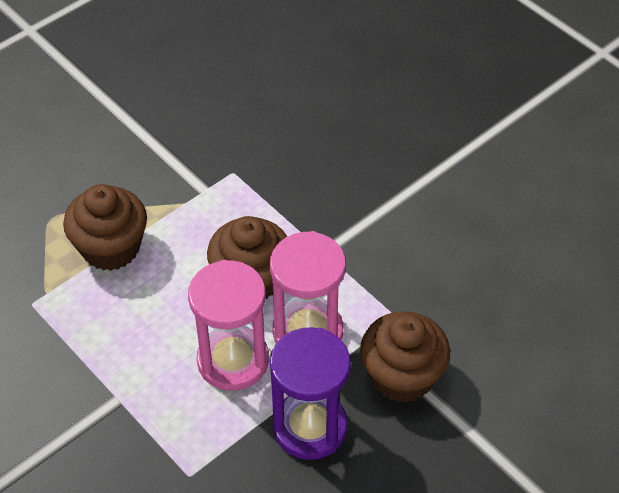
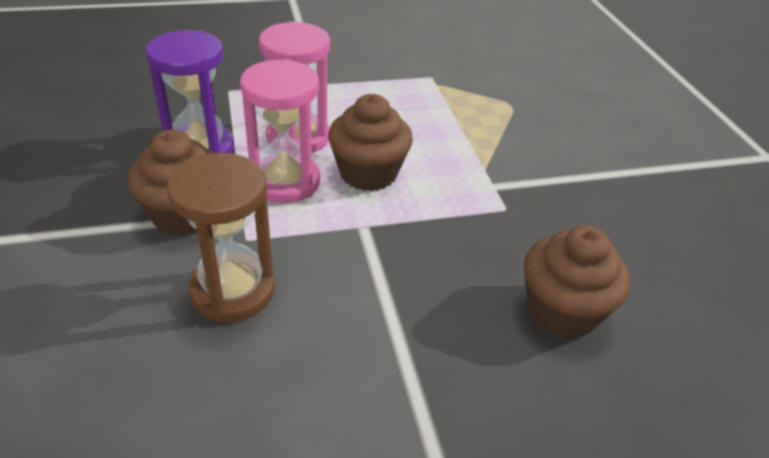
camera: 115 degrees right, 10 degrees down
brown cupcake [63,184,147,271] -> brown cupcake moved to [524,225,630,339]
none -> brown hourglass [167,153,275,322]

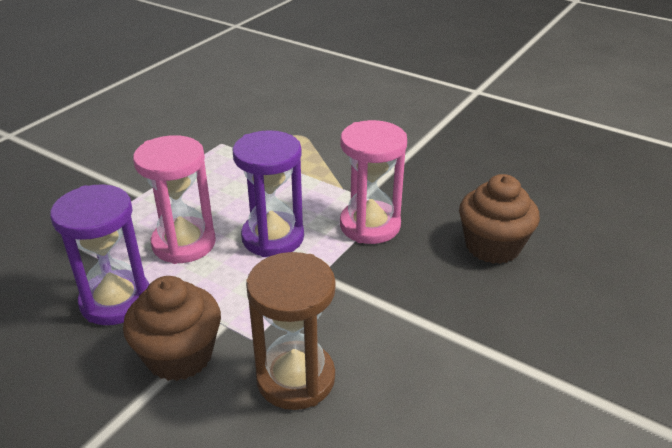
camera: 40 degrees left, 5 degrees down
pink hourglass [240,59,320,203] -> pink hourglass moved to [340,120,407,244]
brown cupcake [328,94,413,191] -> purple hourglass [232,130,304,257]

